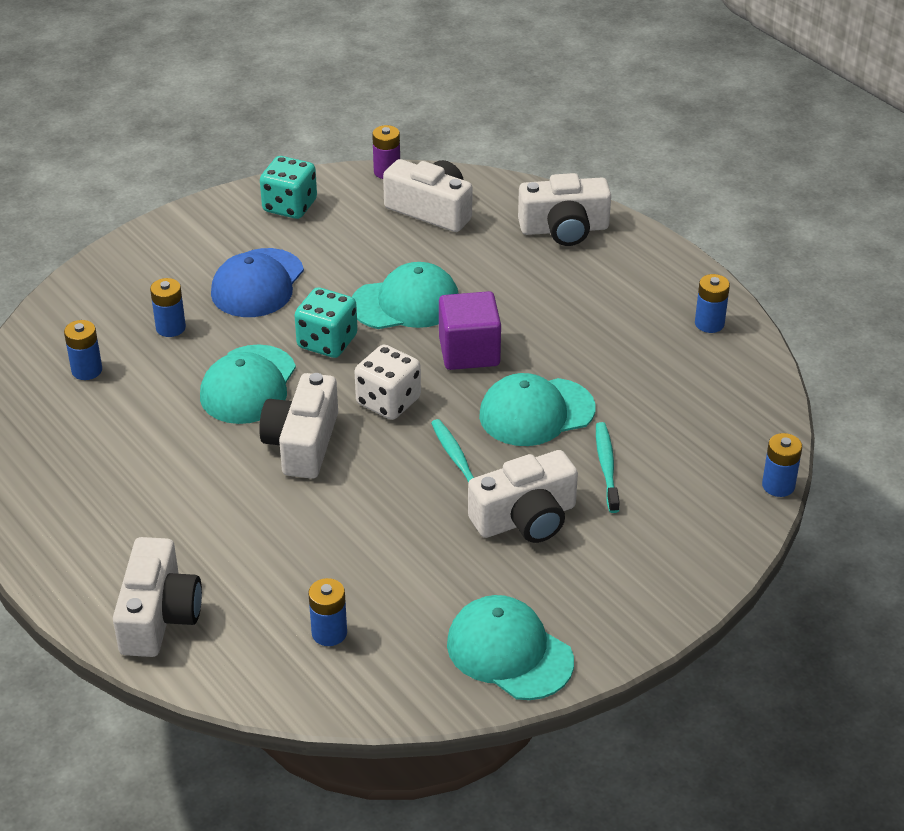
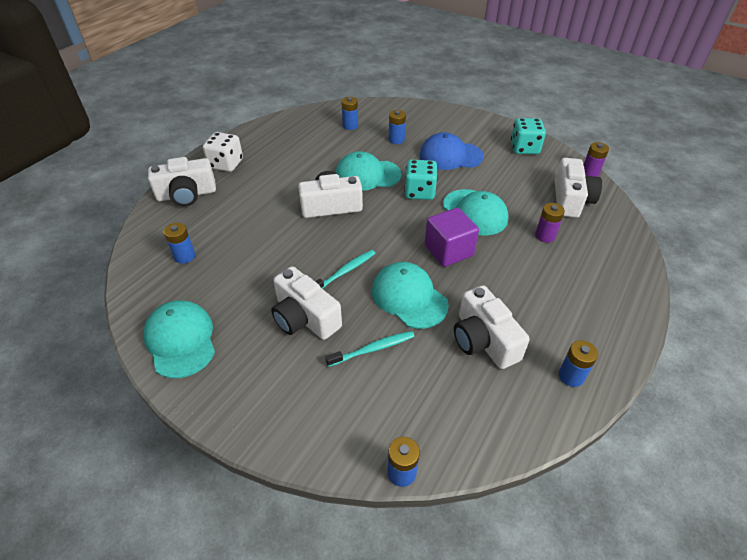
camera: 70 degrees right, 5 degrees up
white dice [355,344,421,420] -> white dice moved to [203,132,243,172]
turquoise cap [447,595,574,700] -> turquoise cap turned 45 degrees counterclockwise [143,300,215,378]
white camera [518,173,611,246] -> white camera moved to [454,285,530,369]
none -> purple battery [535,203,565,243]

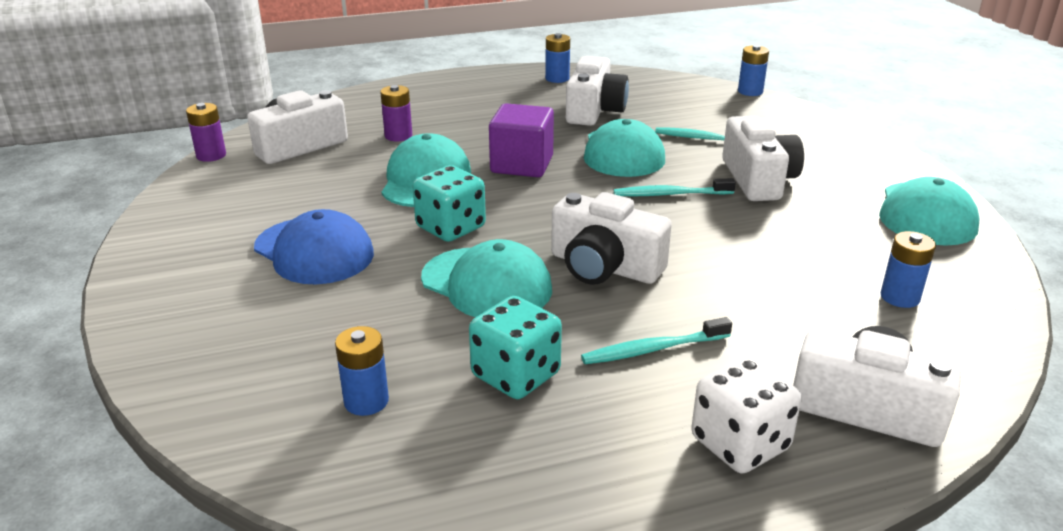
camera: 140 degrees left, 15 degrees down
blue battery [389,110,406,144] -> none
turquoise dice [511,118,546,154] -> turquoise dice moved to [469,296,562,399]
none -> turquoise toothbrush [581,317,732,364]

